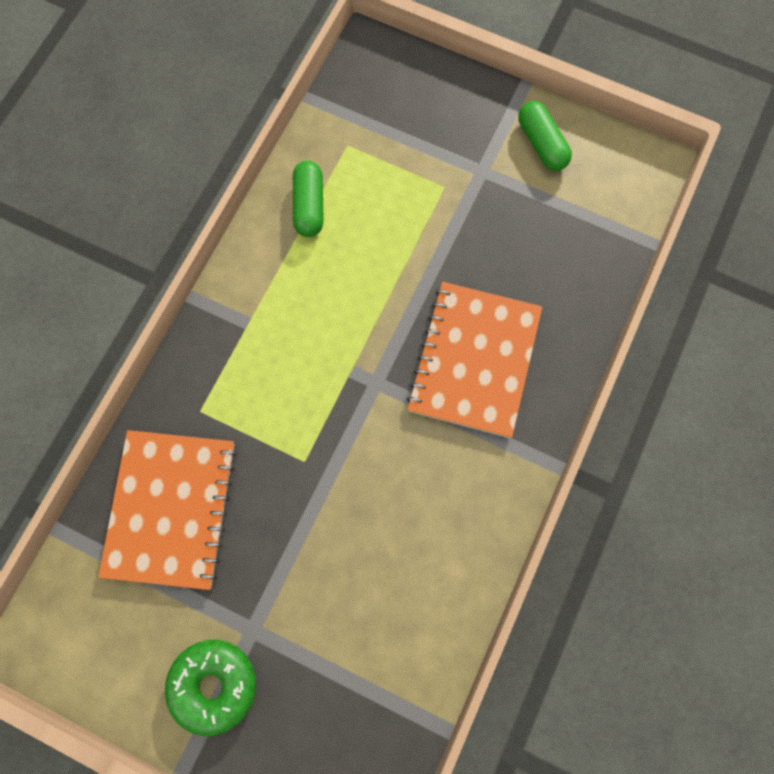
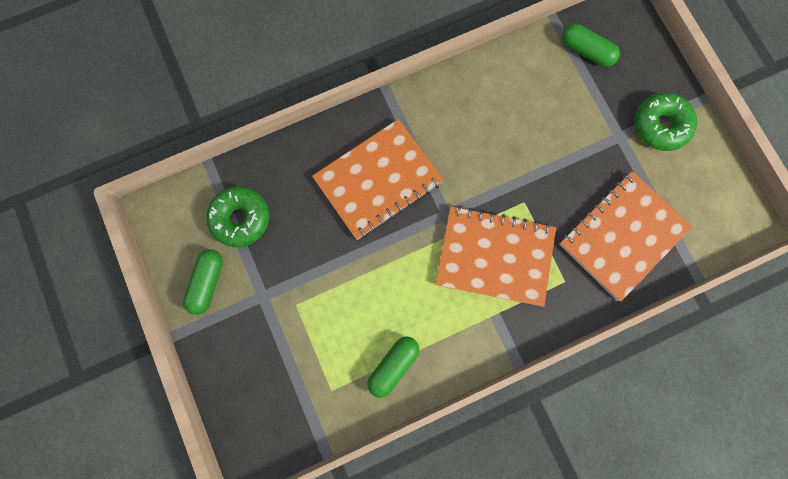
camera: 140 degrees left, 5 degrees up
none -> green donut [206,186,269,247]
none -> orange notebook [436,206,556,307]
none -> green capsule [562,24,620,67]

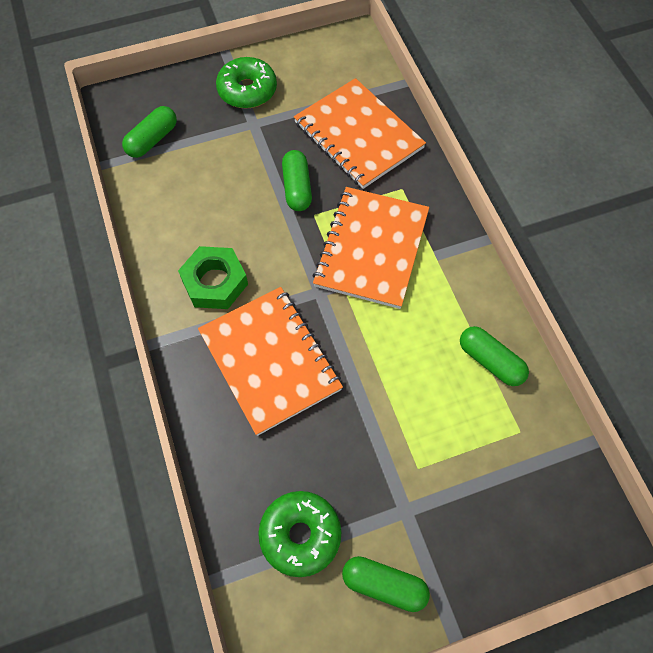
camera: 85 degrees left, 15 degrees down
none -> green nut [178,246,248,309]
none -> green capsule [282,150,312,211]

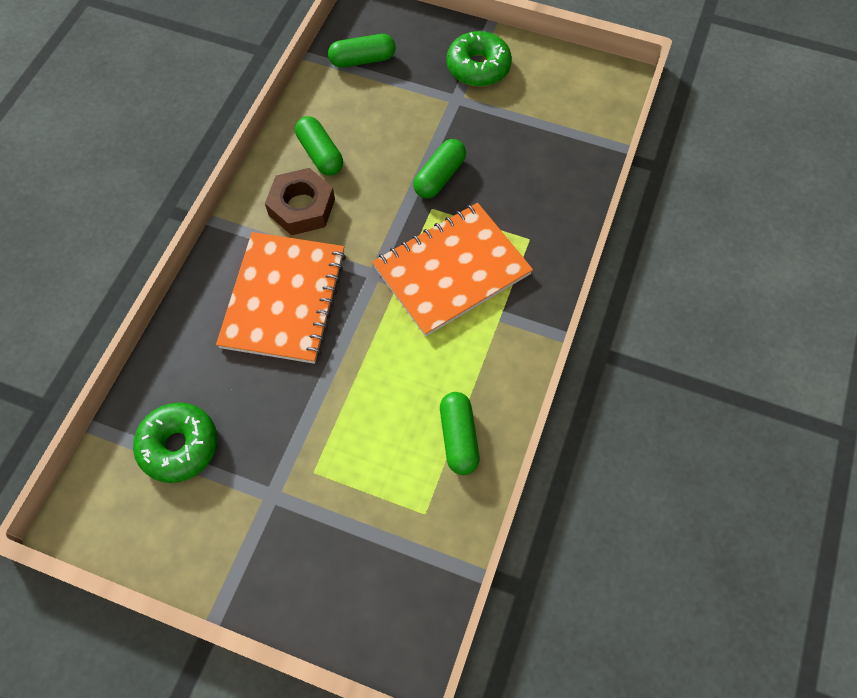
camera: 40 degrees right, 0 degrees up
green nut [178,246,248,309] -> brown nut [265,168,335,235]
orange notebook [294,78,426,189] -> none
green capsule [342,556,430,612] -> green capsule moved to [295,116,343,176]

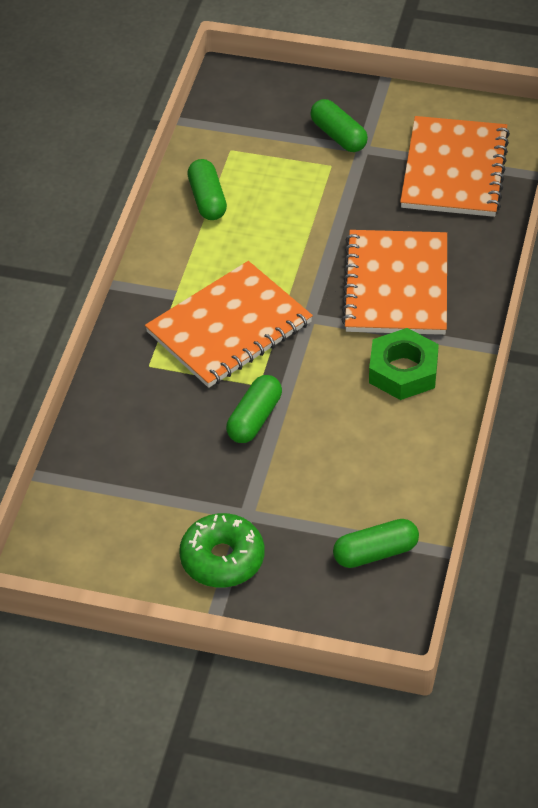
camera: 175 degrees right, 15 degrees down
green donut [133,403,217,483] -> orange notebook [400,116,510,217]
brown nut [265,168,335,235] -> green nut [369,328,439,400]
green capsule [295,116,343,176] -> green capsule moved to [310,99,368,152]

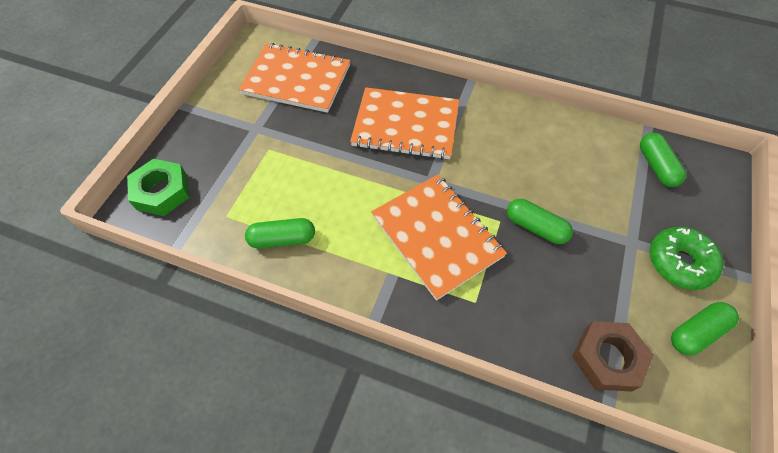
camera: 85 degrees left, 10 degrees up
green capsule [310,99,368,152] -> green capsule moved to [671,302,739,355]
green nut [369,328,439,400] -> green nut moved to [127,159,189,216]
none -> brown nut [572,321,654,392]

